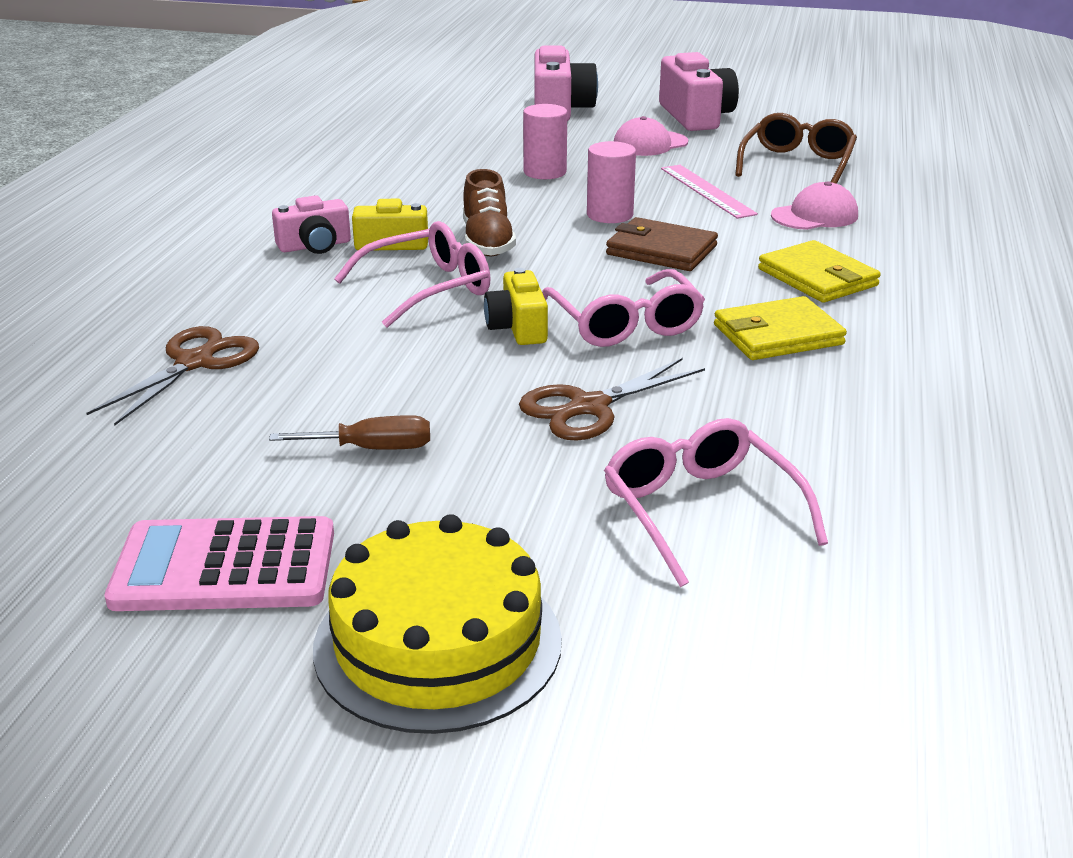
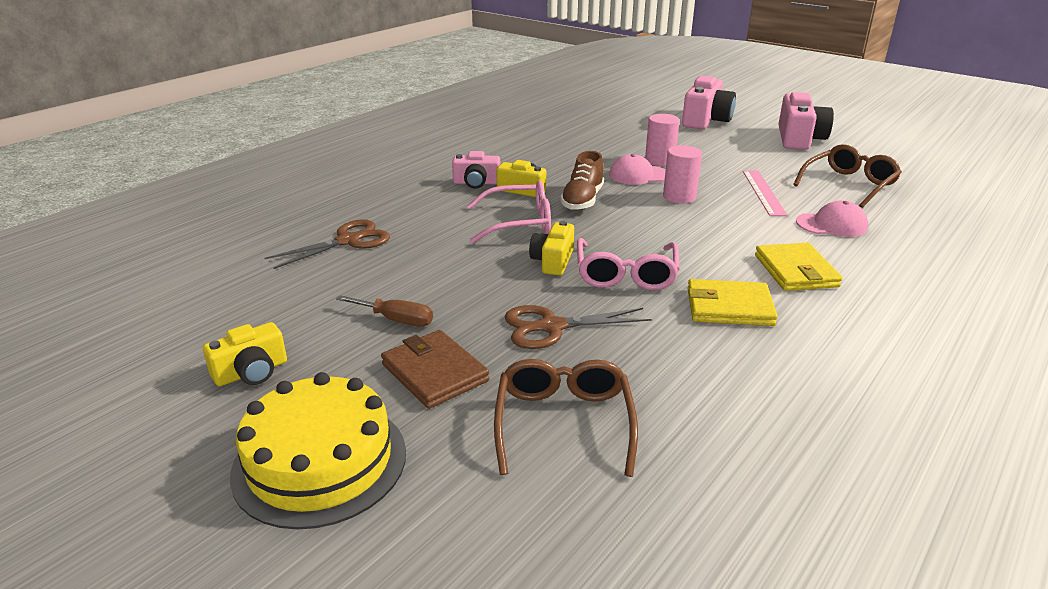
camera: 25 degrees right, 0 degrees up
pink calculator [105,516,334,611] -> yellow camera [203,322,287,386]
pink glasses [604,418,828,587] -> brown glasses [494,359,638,477]
brown wallet [606,217,718,271] -> brown wallet moved to [381,330,489,409]
pink cap [614,116,688,156] -> pink cap moved to [609,154,666,185]

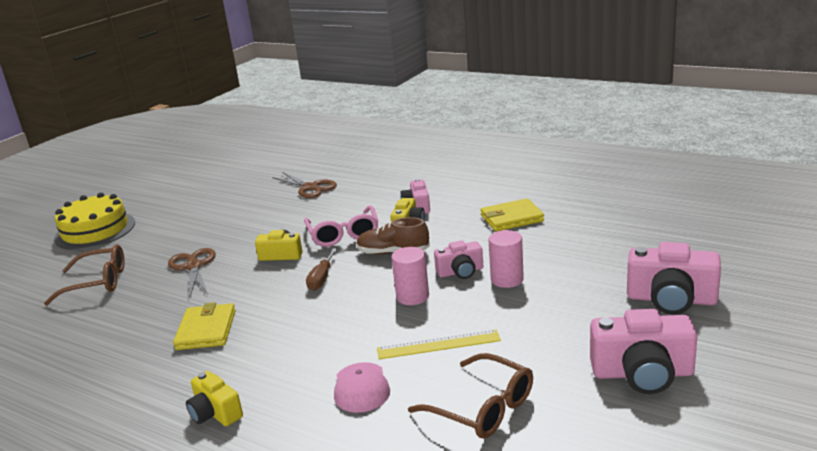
camera: 85 degrees right, 5 degrees down
yellow camera [203,322,287,386] -> yellow camera moved to [186,371,243,426]
brown screwdriver [336,295,433,326] -> brown screwdriver moved to [306,249,337,291]
brown wallet [381,330,489,409] -> none
pink glasses [577,238,680,290] -> none
pink cap [609,154,666,185] -> pink camera [434,240,483,279]
pink ruler [743,170,788,216] -> yellow ruler [377,330,501,359]
yellow wallet [755,243,843,291] -> yellow wallet moved to [481,198,544,232]

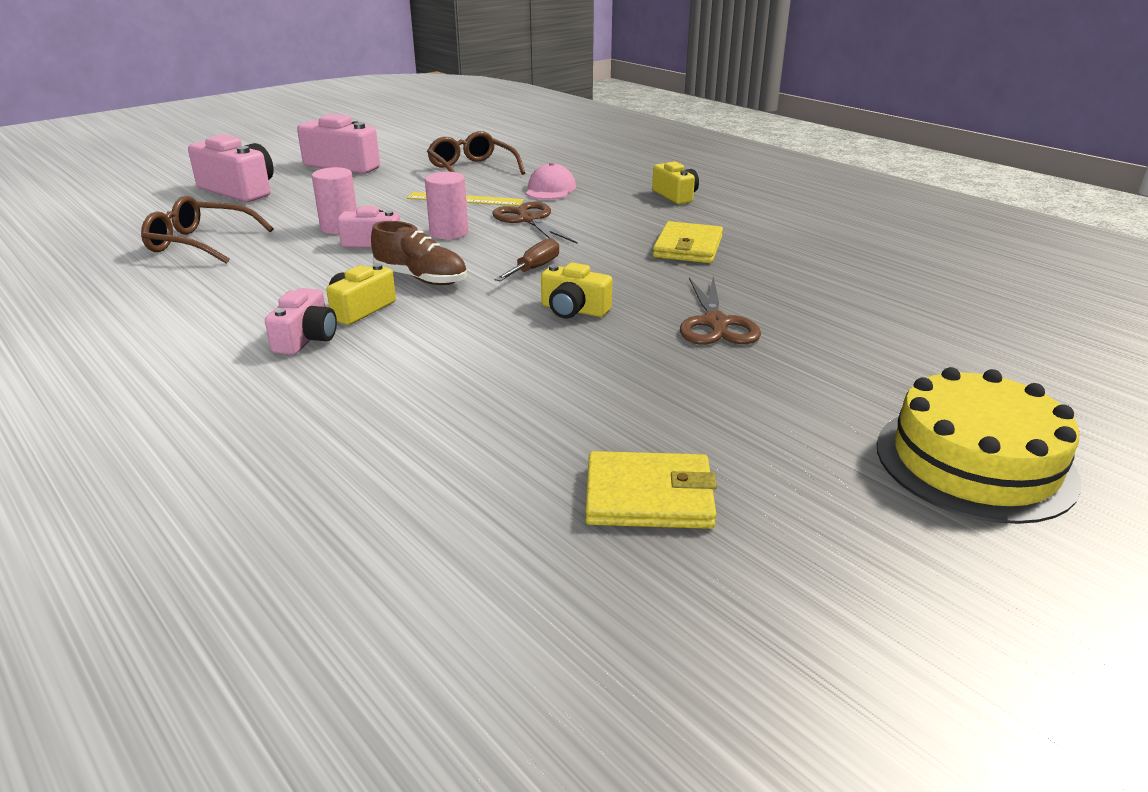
camera: 165 degrees left, 5 degrees up
brown glasses [44,244,125,305] -> brown glasses moved to [141,196,274,264]
brown scissors [272,172,337,198] -> brown scissors moved to [492,202,578,244]
pink glasses [304,205,378,247] -> none
yellow wallet [481,198,544,232] -> yellow wallet moved to [586,451,717,529]

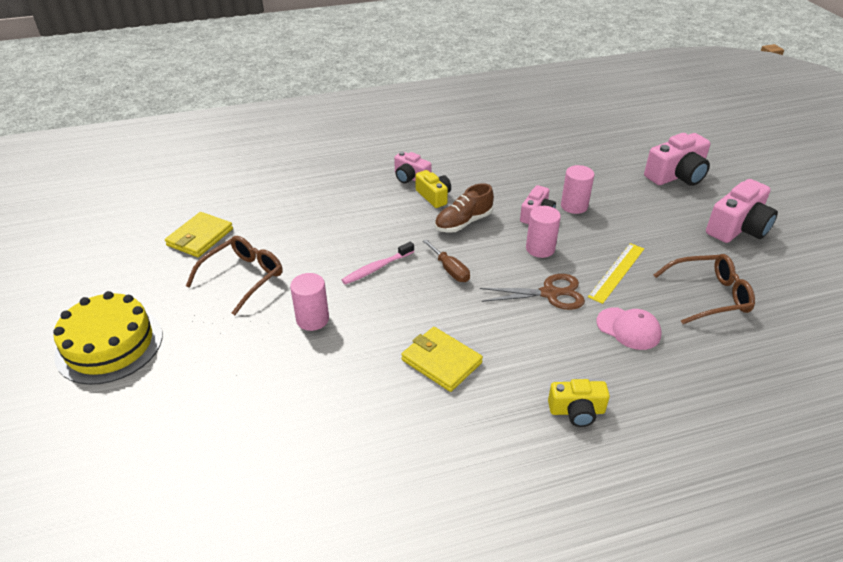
camera: 115 degrees right, 10 degrees up
brown glasses [141,196,274,264] -> brown glasses moved to [186,236,283,315]
yellow camera [541,262,612,319] -> pink toothbrush [342,242,414,285]
brown scissors [680,277,761,345] -> pink cylinder [290,273,329,331]

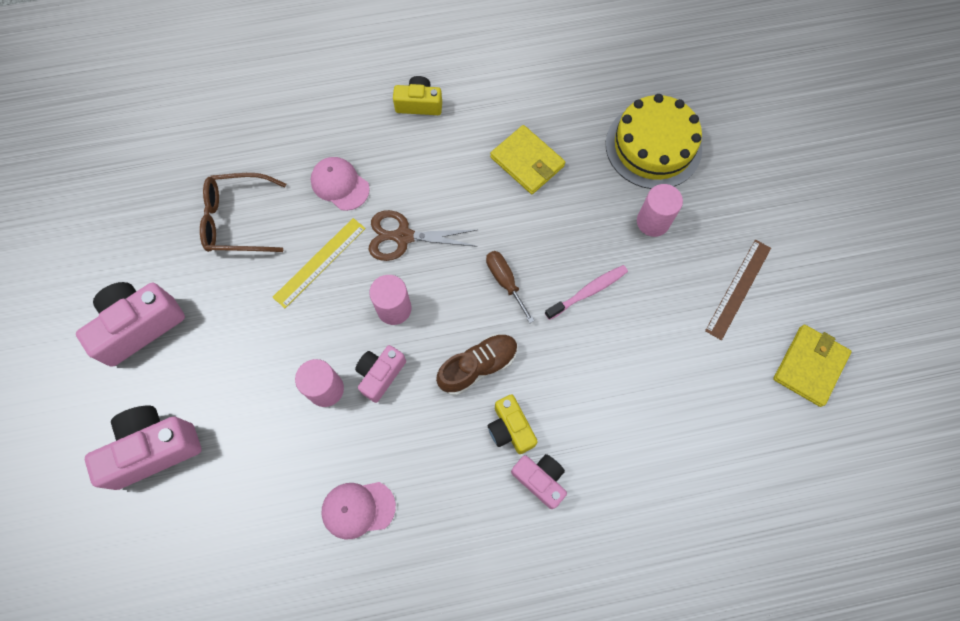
camera: 175 degrees left, 30 degrees up
yellow cake [53,291,163,385] -> yellow cake moved to [606,94,702,189]
brown glasses [186,236,283,315] -> brown ruler [705,240,771,340]
none -> pink cap [321,482,396,539]

